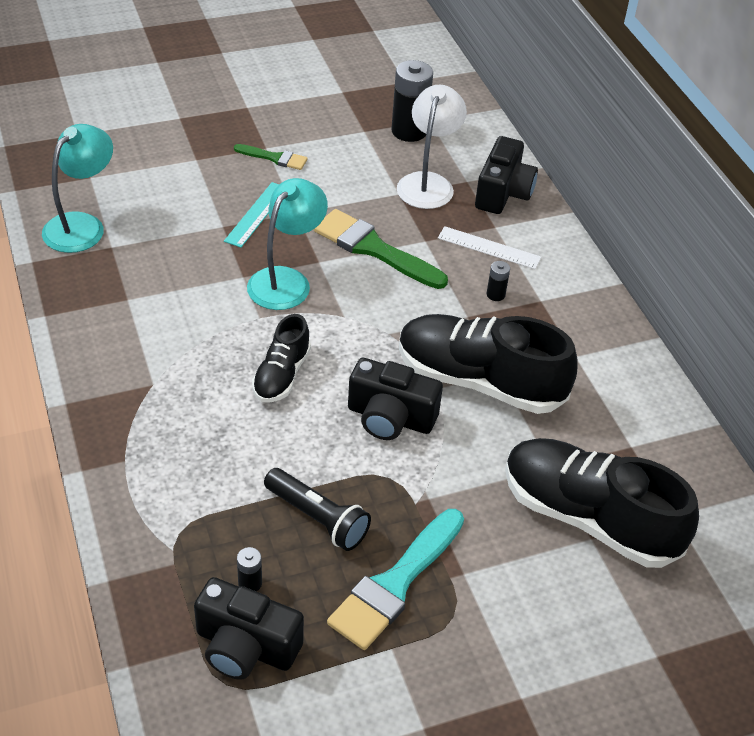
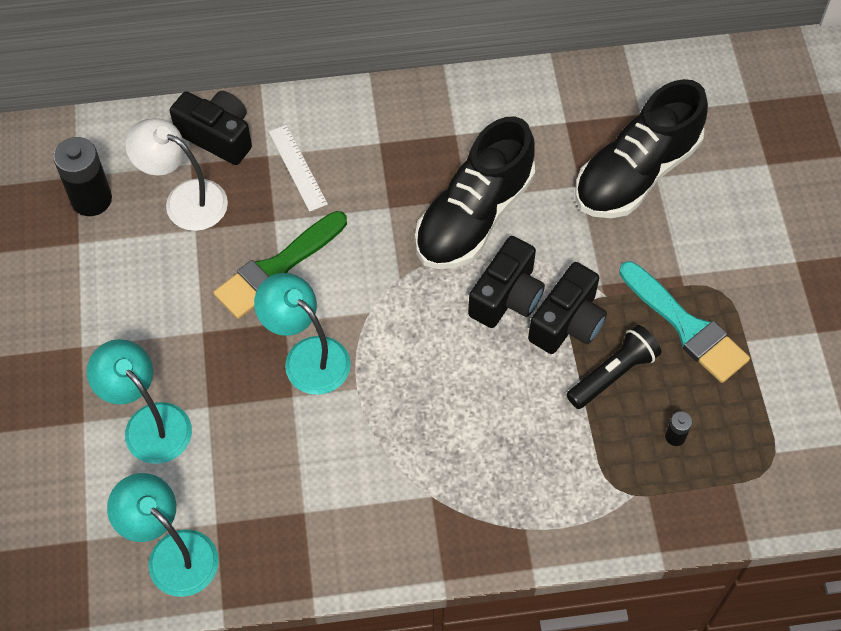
camera: 75 degrees left, 15 degrees up
black camera [194,577,304,680] -> black camera moved to [528,262,607,354]
turquoise ruler [224,182,279,248] -> none
green brush [234,144,308,170] -> none
black shoe [252,314,311,403] -> none
white ruler [438,226,541,269] -> white ruler turned 60 degrees counterclockwise [269,125,328,212]
black battery [487,261,510,301] -> none
none -> turquoise lamp [87,339,192,464]

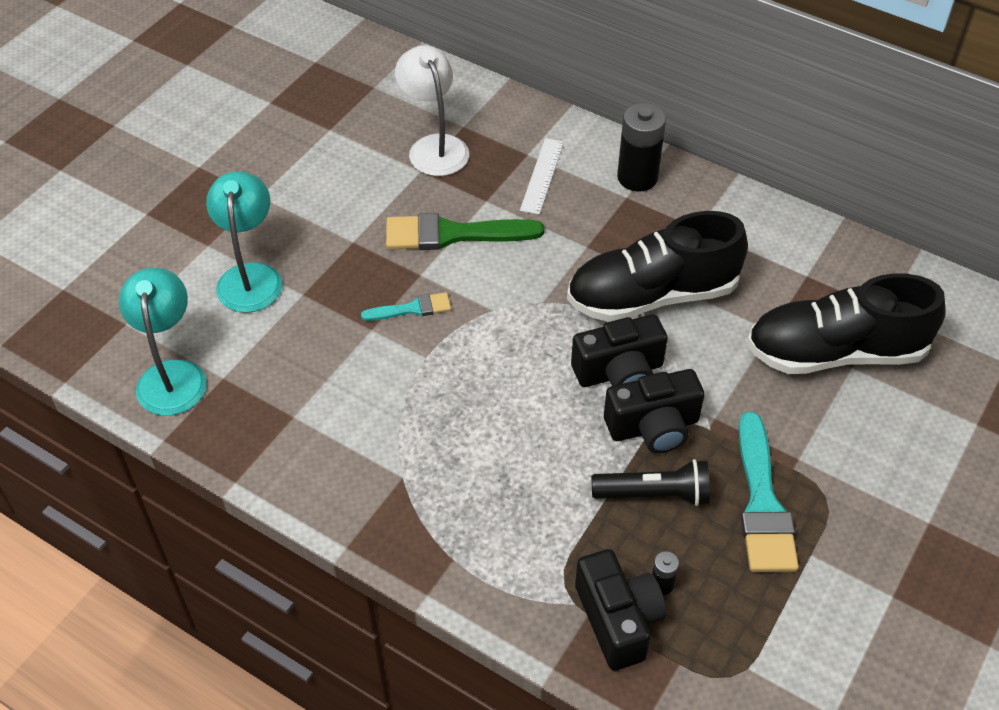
camera: 40 degrees right, 10 degrees down
black battery [53,137,112,216] -> black battery moved to [617,103,666,192]
black camera [170,91,252,165] -> black camera moved to [575,549,666,671]
turquoise lamp [254,273,351,395] -> turquoise brush [361,292,451,321]

